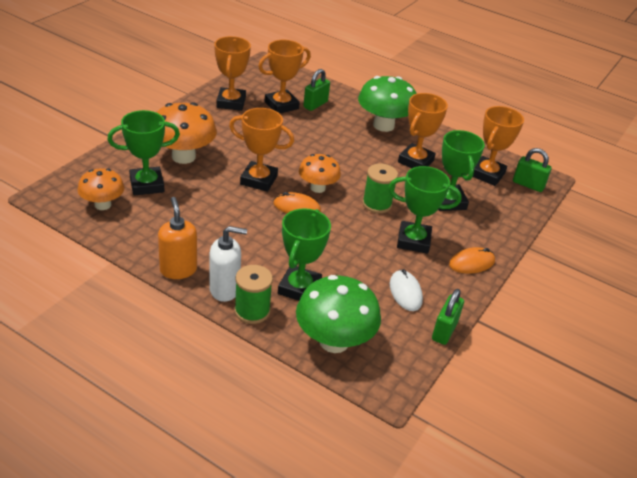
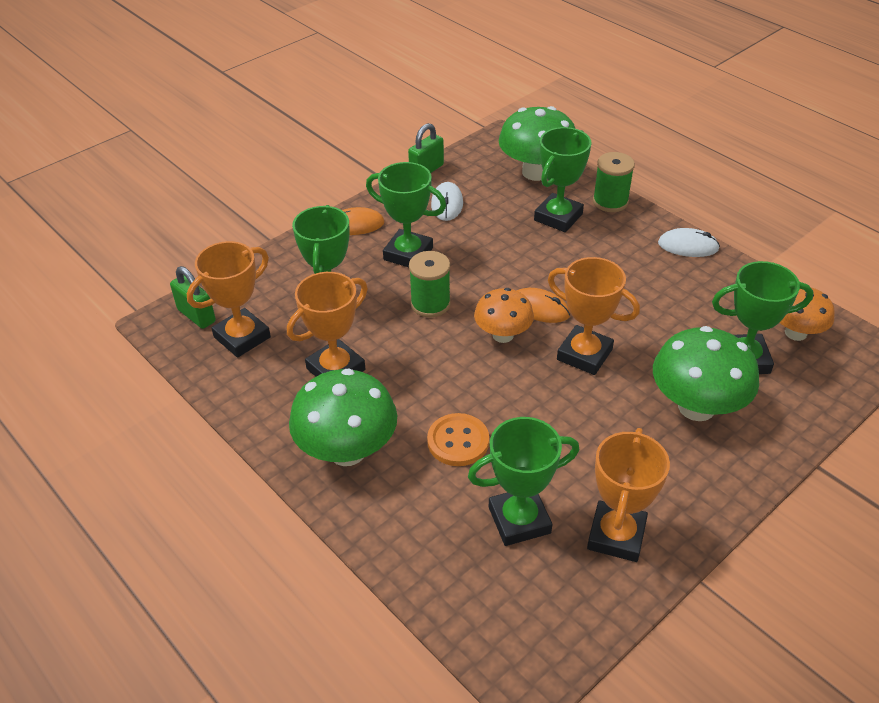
camera: 160 degrees left, 5 degrees up
orange mushroom [156,102,217,164] -> green mushroom [653,326,759,421]
orange soap dispenser [158,197,197,279] -> white mouse [658,228,720,257]
white soap dispenser [209,226,247,302] -> none
orange trophy [258,40,311,114] -> green trophy [468,417,579,546]
green padlock [303,69,330,111] -> none
none -> orange button [427,413,489,466]

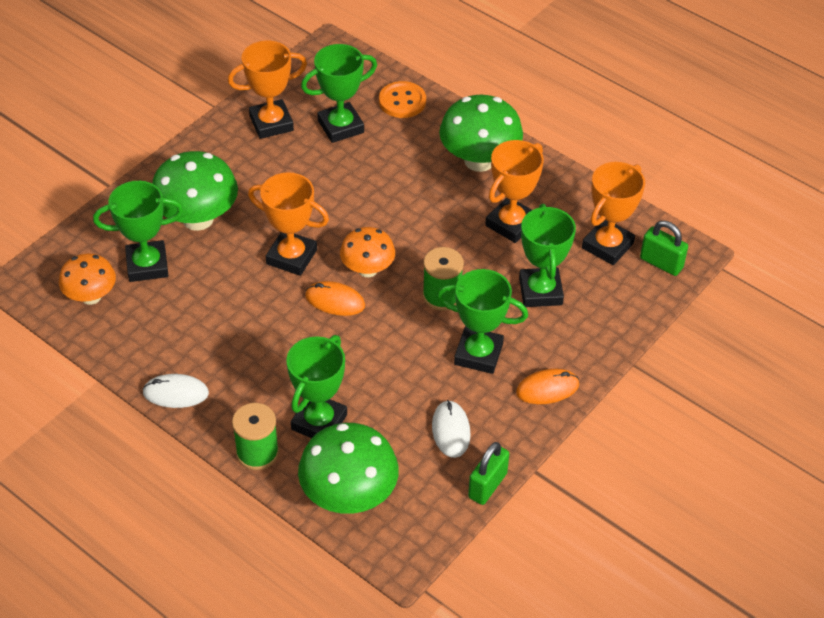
camera: 170 degrees right, 5 degrees up
orange button [427,413,489,466] -> orange button moved to [379,81,426,118]
orange trophy [587,428,670,562] -> orange trophy turned 60 degrees clockwise [228,41,307,139]

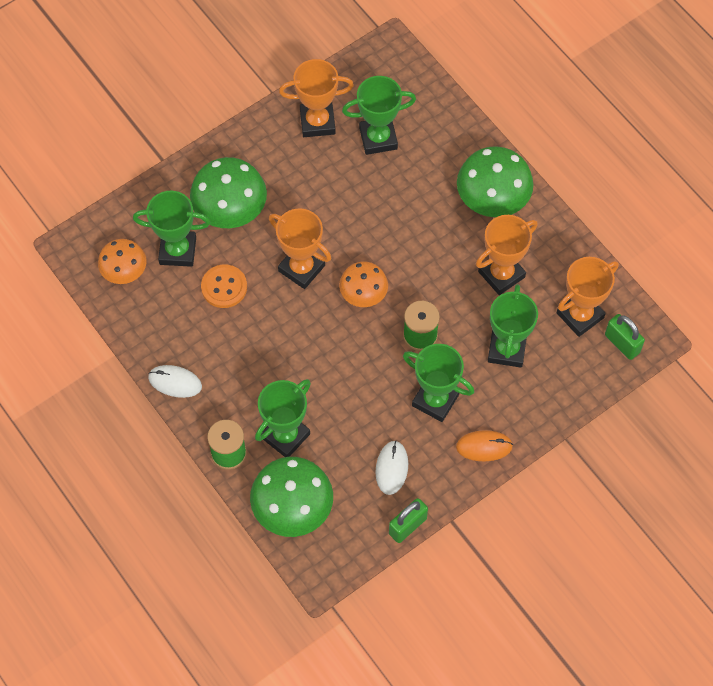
camera: 15 degrees right, 15 degrees up
orange mouse [305,281,365,316] -> none
orange button [379,81,426,118] -> orange button moved to [201,264,247,308]

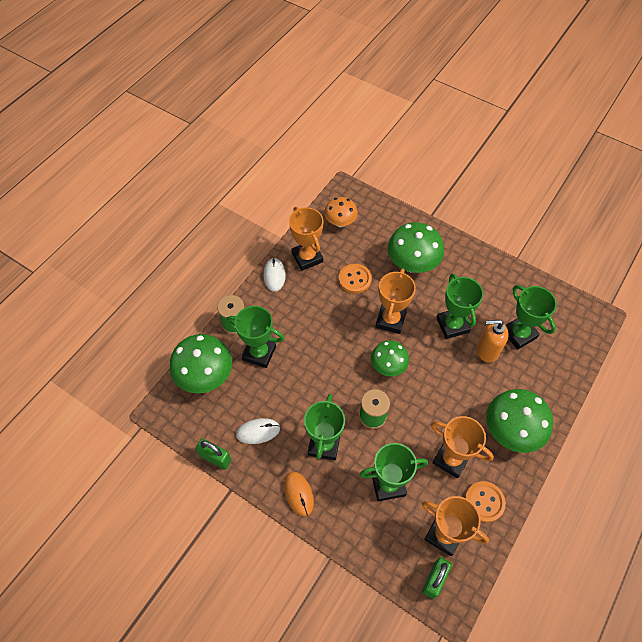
camera: 70 degrees right, 5 degrees down
green trophy [133,191,211,267] -> green trophy moved to [436,274,484,339]
orange trophy [279,59,354,137] -> orange trophy moved to [289,207,324,271]
orange mushroom [339,262,388,307] -> green mushroom [371,340,409,377]
none -> orange button [465,481,506,523]
none -> orange soap dispenser [477,320,509,363]

